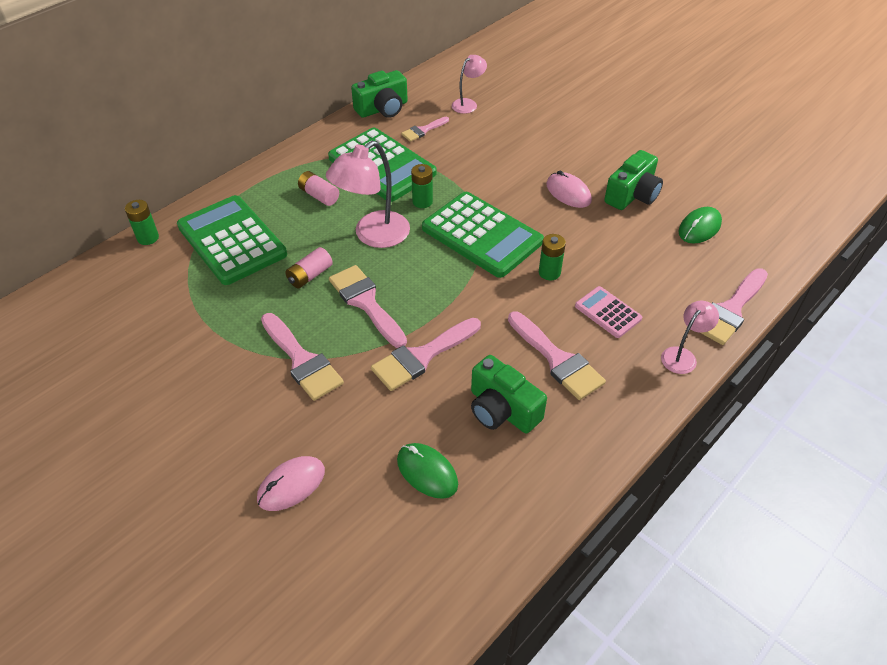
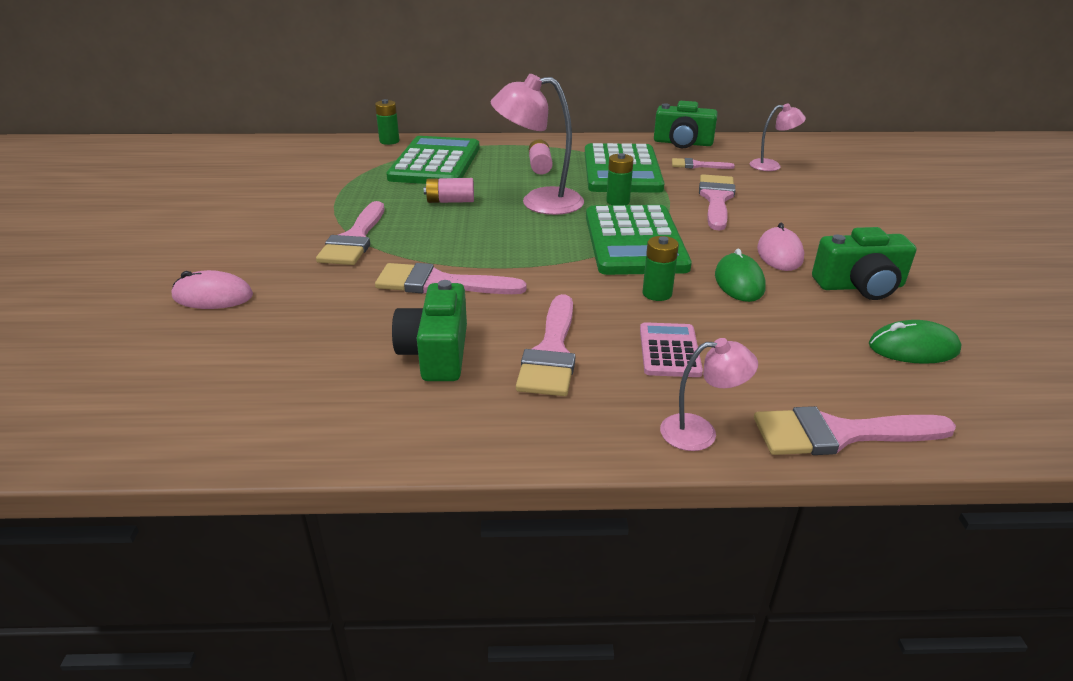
camera: 45 degrees right, 15 degrees down
pink brush [329,265,407,348] -> pink brush moved to [699,174,736,230]
green mouse [397,443,458,499] -> green mouse moved to [715,249,766,302]

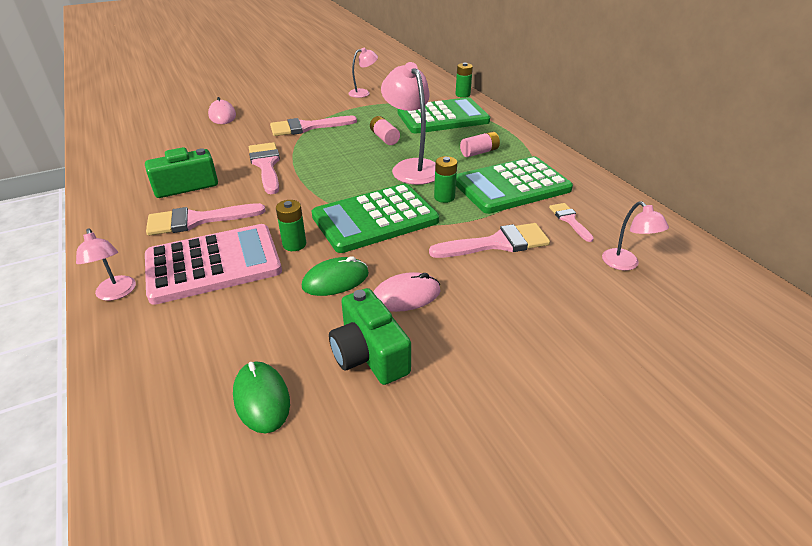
camera: 65 degrees right, 5 degrees up
pink calculator [640,322,703,377] -> pink calculator [145,224,282,305], size x2.00
green camera [654,101,718,148] -> none
pink brush [754,406,956,455] -> none
none -> pink lamp [348,48,378,98]

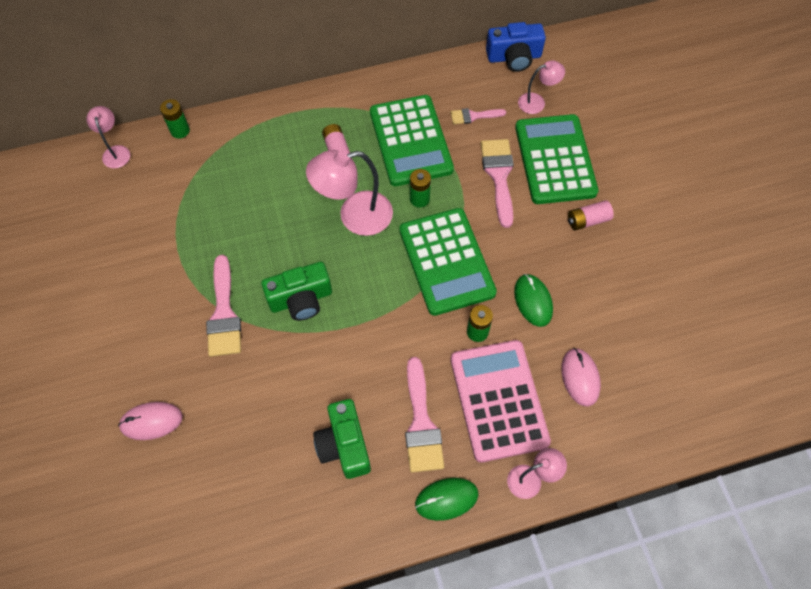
camera: 80 degrees left, 25 degrees up
green mouse [233,361,290,433] -> green mouse moved to [415,478,479,521]
pink brush [249,142,280,194] -> none
green camera [329,288,411,385] -> green camera moved to [261,262,332,321]
pink lamp [348,48,378,98] -> pink lamp moved to [86,106,130,168]
pink battery [370,116,400,145] -> pink battery moved to [568,200,614,230]
pink mouse [373,272,441,312] -> pink mouse moved to [561,348,601,406]
green calculator [398,97,490,134] -> green calculator moved to [515,114,598,204]
none -> blue camera [486,22,546,72]

